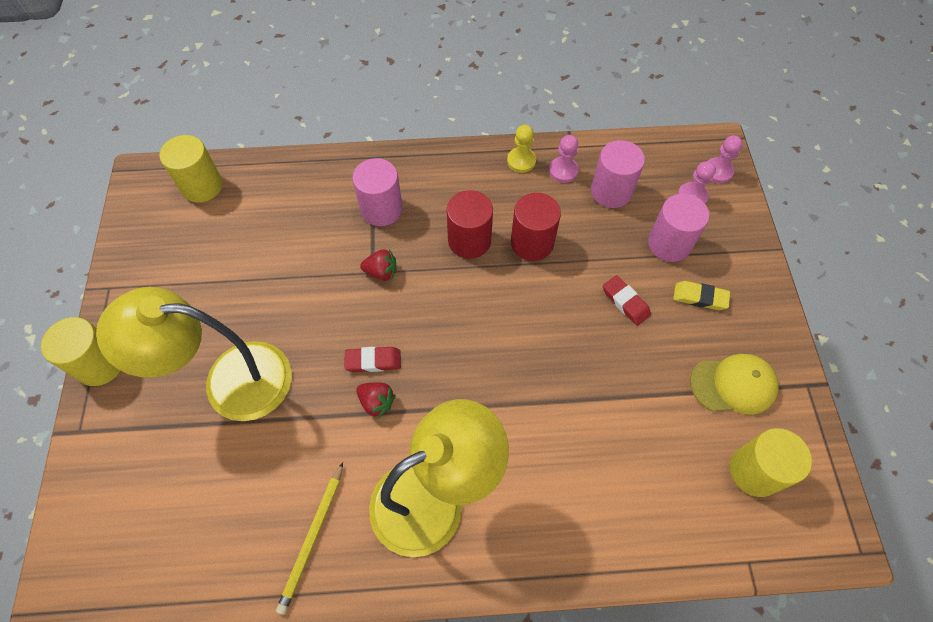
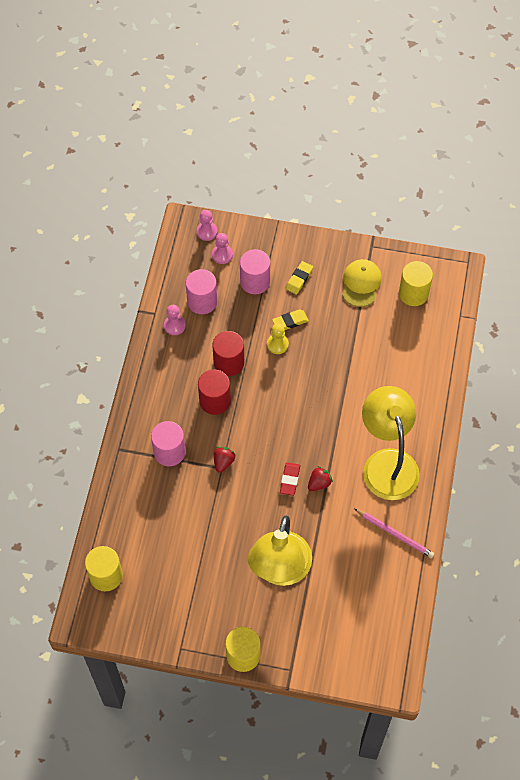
camera: 75 degrees left, 0 degrees up
yellow pencil [276,462,343,615] -> pink pencil [355,509,434,558]
yellow pawn [507,125,536,173] -> yellow pawn moved to [267,324,289,354]
red eraser [603,275,651,326] -> yellow eraser [272,309,309,330]

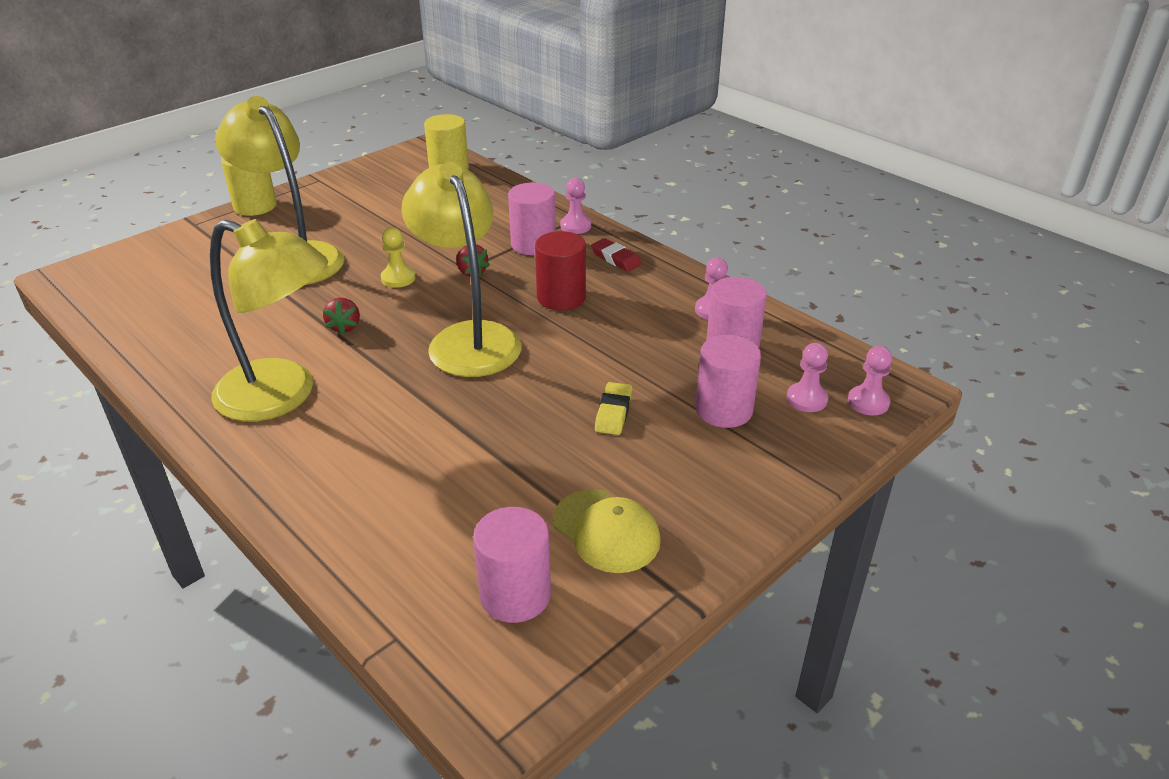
camera: 125 degrees right, 25 degrees down
red cylinder [212,331,244,376] -> none
yellow pawn [267,324,289,354] -> yellow pawn moved to [381,227,416,288]
red eraser [280,462,300,496] -> red eraser moved to [591,238,642,272]
yellow eraser [286,261,313,295] -> none
pink pencil [355,509,434,558] -> none
yellow cylinder [399,261,433,306] -> pink cylinder [473,507,551,623]
none -> yellow lamp [402,162,522,377]
none -> pink pawn [560,178,591,234]

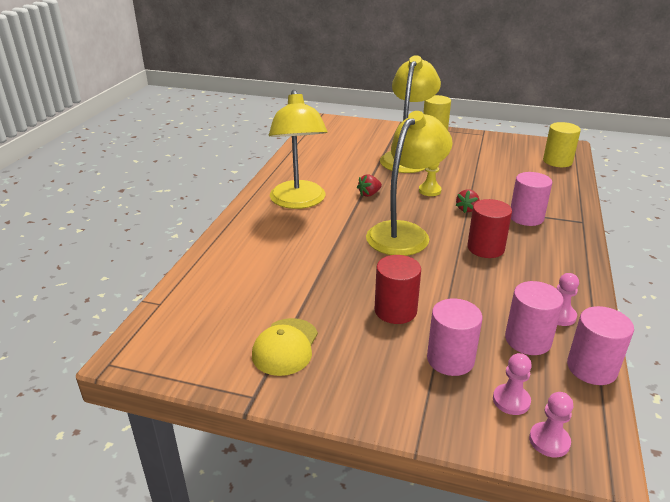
camera: 60 degrees right, 5 degrees down
pink cylinder [473,507,551,623] -> pink cylinder moved to [567,306,634,385]
pink pawn [560,178,591,234] -> none
red eraser [591,238,642,272] -> none
yellow eraser [595,382,632,435] -> red cylinder [375,255,421,324]

